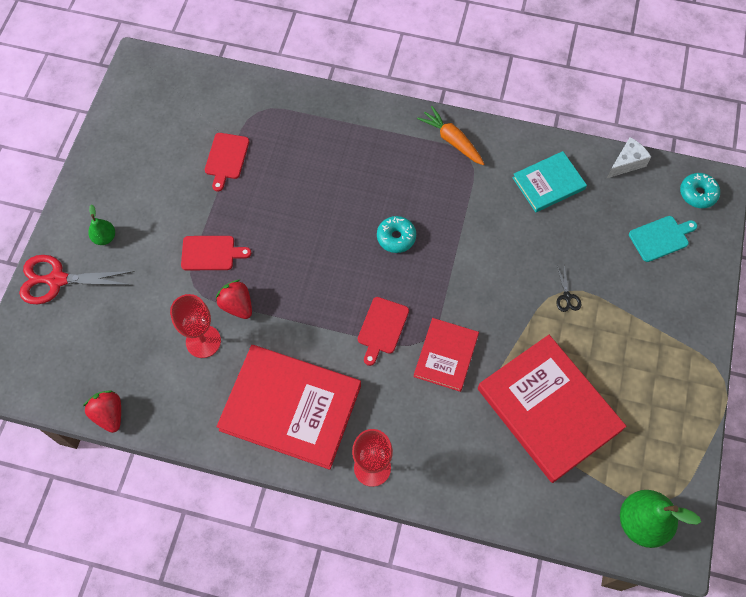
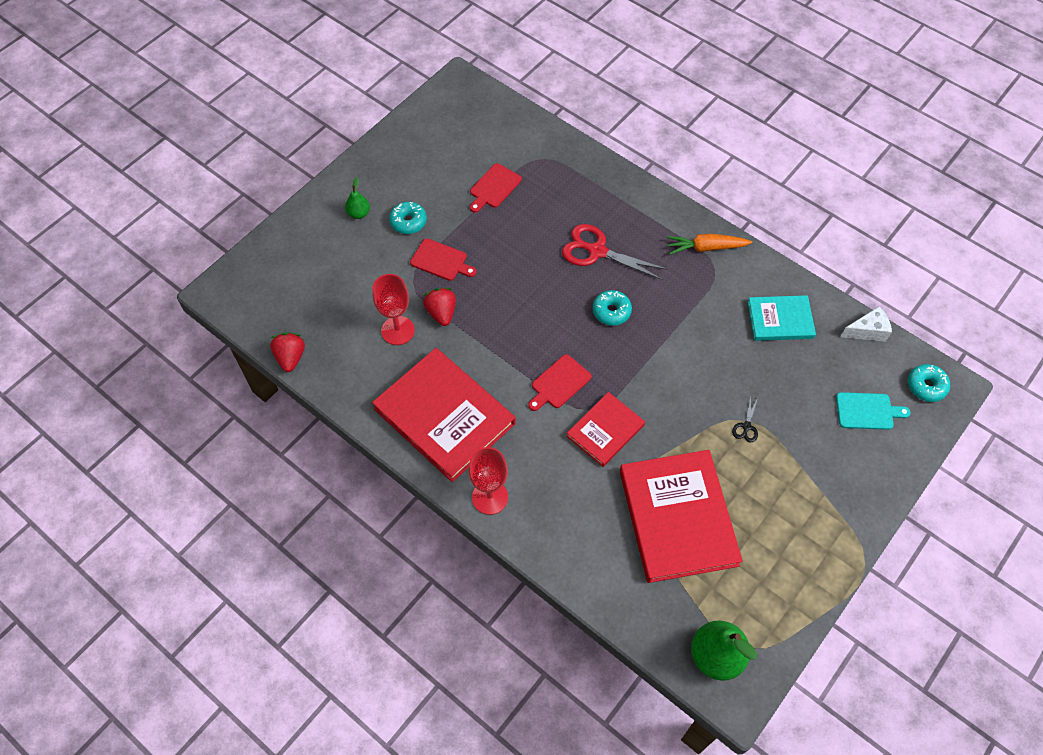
camera: 25 degrees right, 5 degrees down
red scissors [19,255,135,304] -> red scissors moved to [562,224,668,280]
orange carrot [417,106,484,165] -> orange carrot turned 75 degrees counterclockwise [667,234,752,255]
none -> turquoise donut [389,202,427,234]

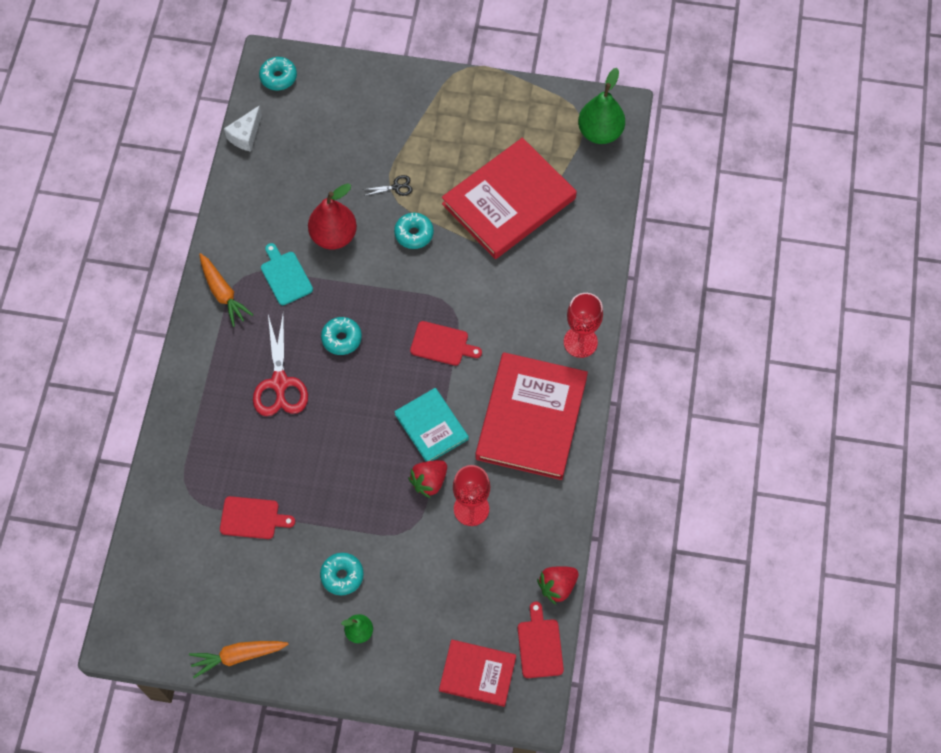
camera: 120 degrees left, 5 degrees up
red cutting board [410,238,477,281] -> red cutting board moved to [518,601,564,678]
red book [566,392,645,467] -> red book moved to [439,640,516,707]
turquoise book [748,295,816,341] -> turquoise book moved to [394,388,469,461]
turquoise cutting board [836,392,911,430] -> turquoise cutting board moved to [261,243,313,305]
white cheese [841,306,892,342] -> white cheese turned 105 degrees counterclockwise [224,105,262,152]
none -> orange carrot [189,641,289,678]
none -> red pear [308,183,357,249]
none -> turquoise donut [394,213,434,249]

